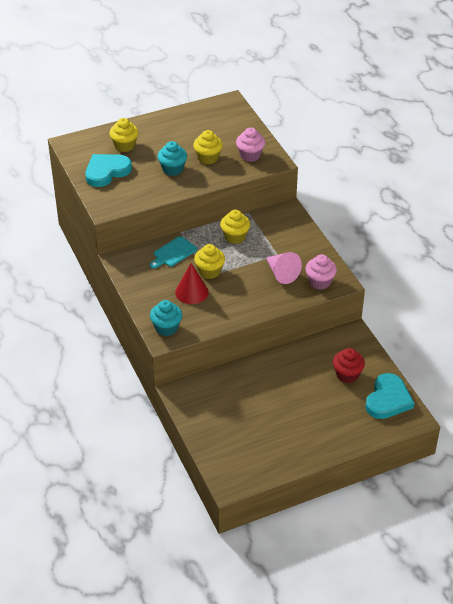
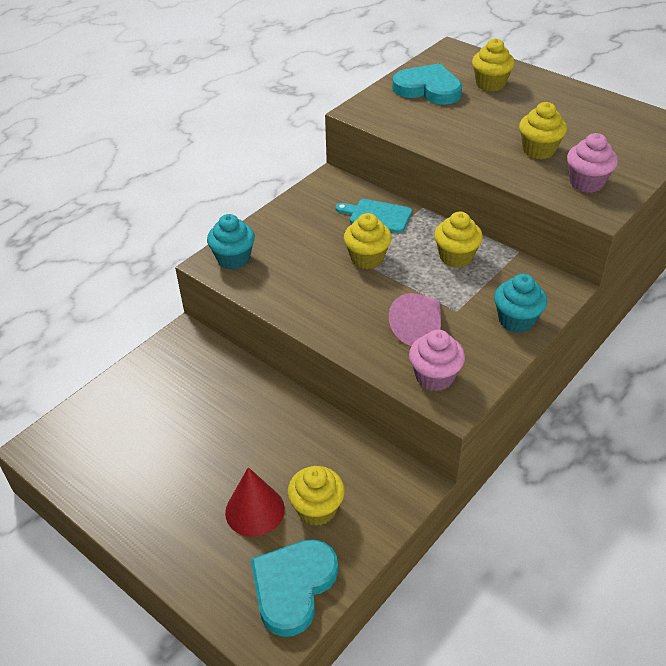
camera: 65 degrees right, 0 degrees up
turquoise cupcake [158,141,187,176] -> turquoise cupcake moved to [494,274,547,333]
red cone [175,263,209,304] -> red cone moved to [225,467,285,537]
red cupcake [333,348,365,383] -> yellow cupcake [287,466,345,526]
turquoise heart [365,373,414,419] -> turquoise heart turned 120 degrees clockwise [250,539,338,637]

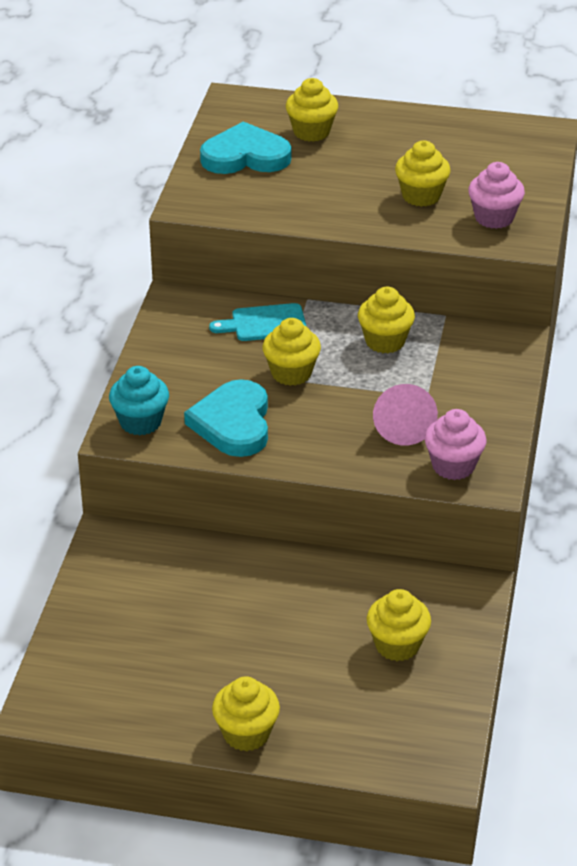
camera: 30 degrees left, 5 degrees down
red cone [225,467,285,537] -> none
turquoise heart [250,539,338,637] -> turquoise heart moved to [184,379,268,457]
turquoise cupcake [494,274,547,333] -> none
none -> yellow cupcake [212,676,280,751]

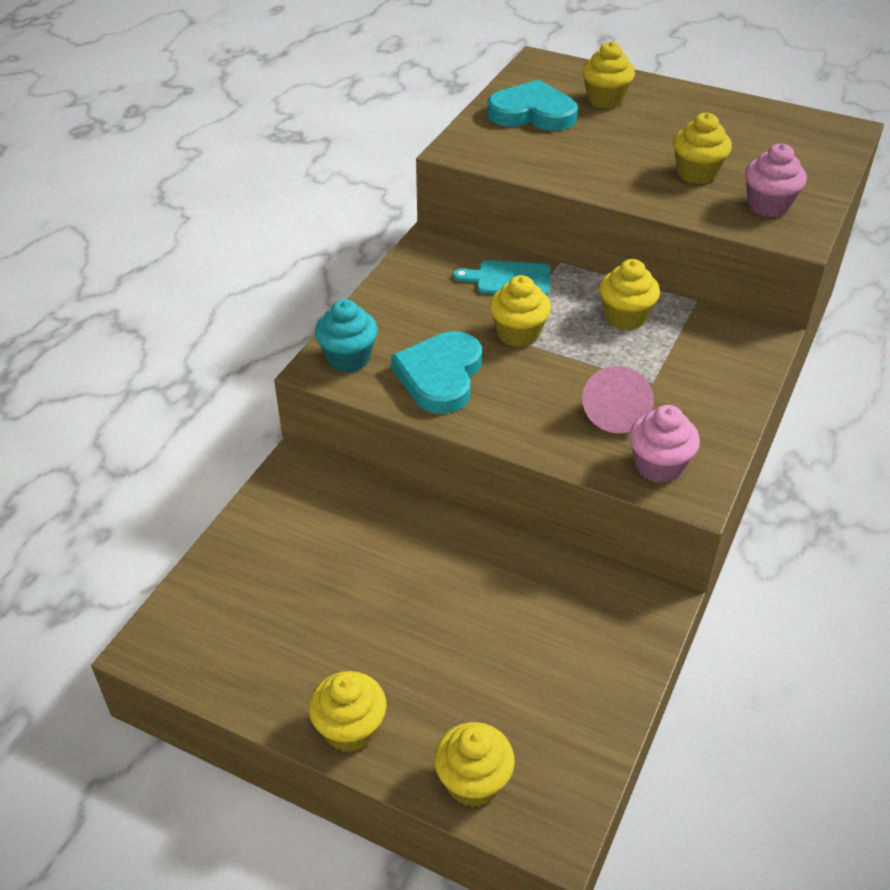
camera: 15 degrees right, 5 degrees up
yellow cupcake [367,589,431,661] -> yellow cupcake moved to [434,722,515,807]

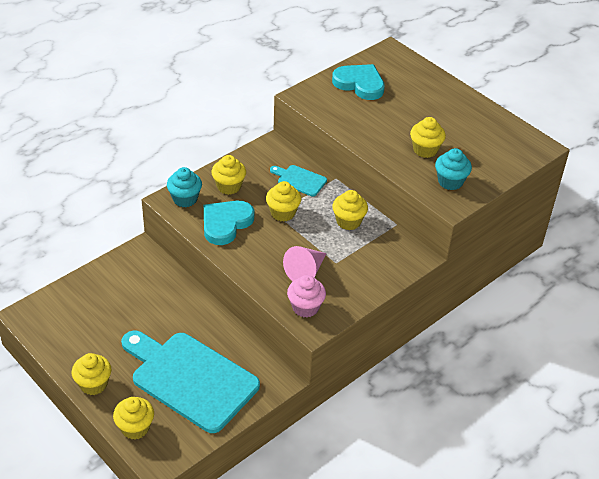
camera: 20 degrees right, 0 degrees up
yellow cupcake [582,41,635,109] -> yellow cupcake moved to [212,155,246,195]
pink cupcake [745,143,807,217] -> turquoise cupcake [435,148,472,190]
none -> turquoise cutting board [121,330,260,433]

